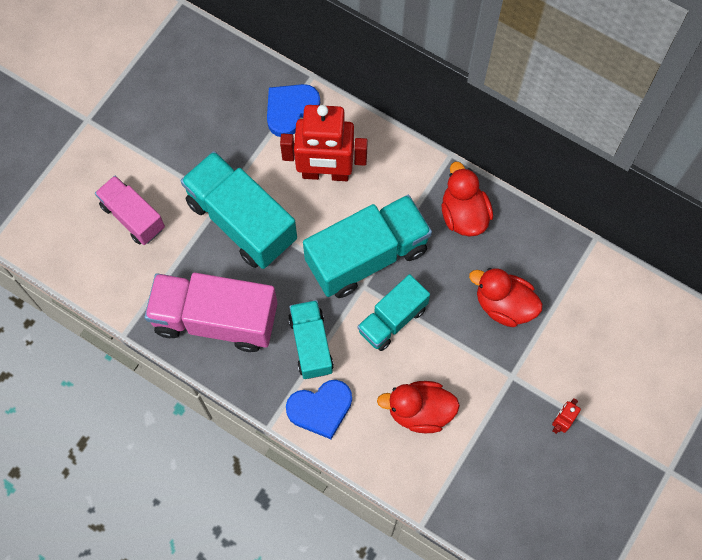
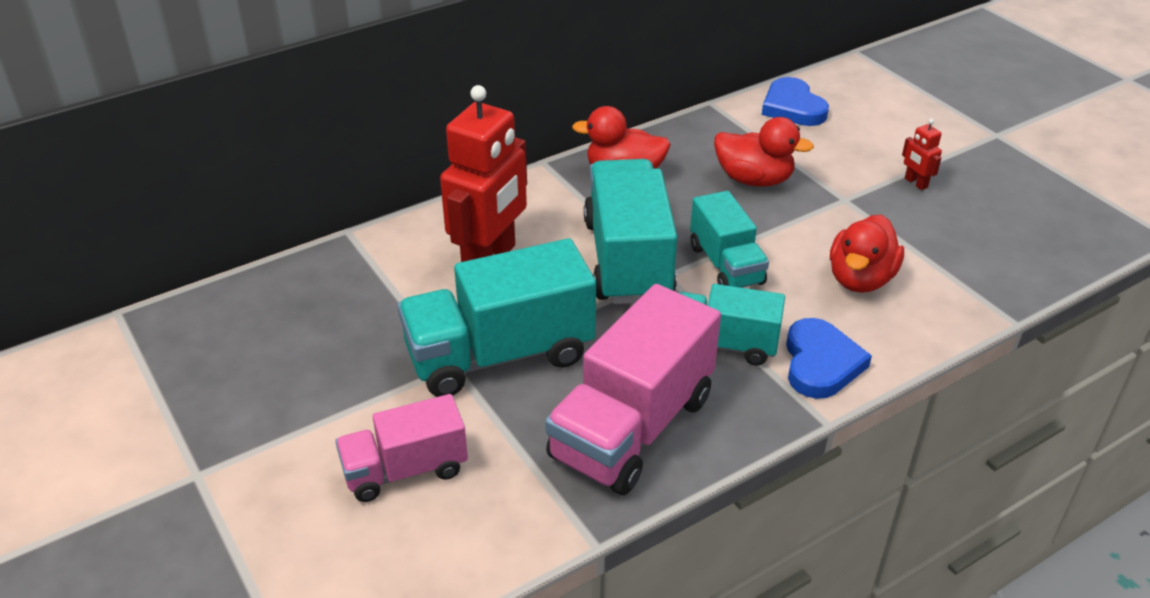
camera: 65 degrees left, 30 degrees down
blue heart [267,84,320,137] -> blue heart moved to [762,77,829,126]
red duck [469,268,543,327] -> red duck turned 120 degrees counterclockwise [714,117,814,187]

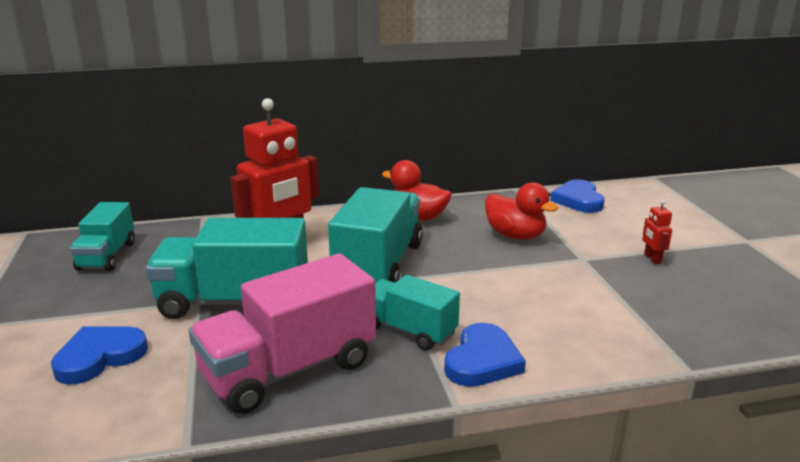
camera: 20 degrees right, 15 degrees down
pink truck [335,394,468,502] -> blue heart [51,326,148,385]
turquoise truck [690,191,769,288] -> turquoise truck moved to [70,202,135,271]
red duck [830,215,904,293] -> none

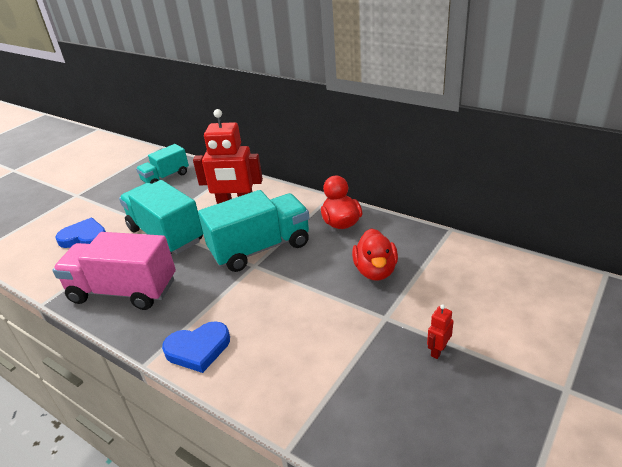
camera: 50 degrees right, 10 degrees up
turquoise truck [375,275,460,351] -> none
blue heart [550,179,605,213] -> none

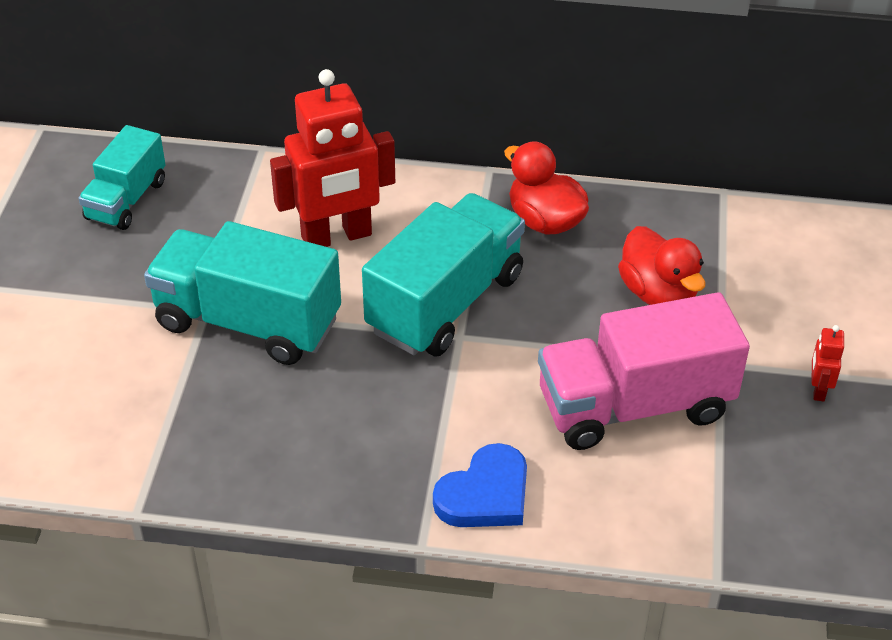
camera: 30 degrees left, 10 degrees up
pink truck [53,232,176,310] -> pink truck moved to [538,292,750,450]
blue heart [56,218,106,248] -> none

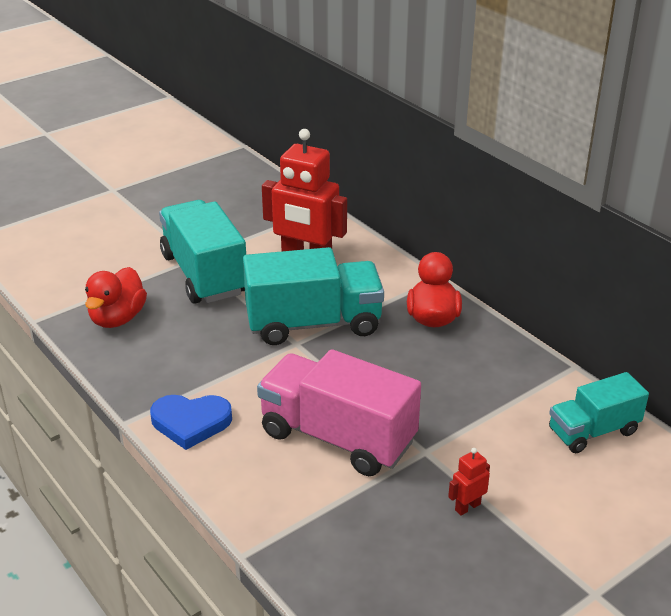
camera: 45 degrees right, 10 degrees down
turquoise truck [78,125,166,230] -> turquoise truck moved to [549,372,649,453]
red duck [618,226,706,305] -> red duck moved to [85,267,147,328]

